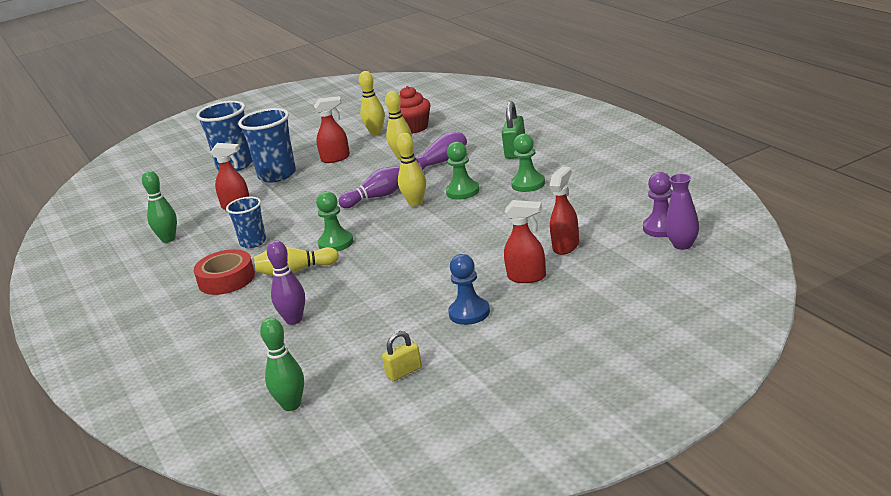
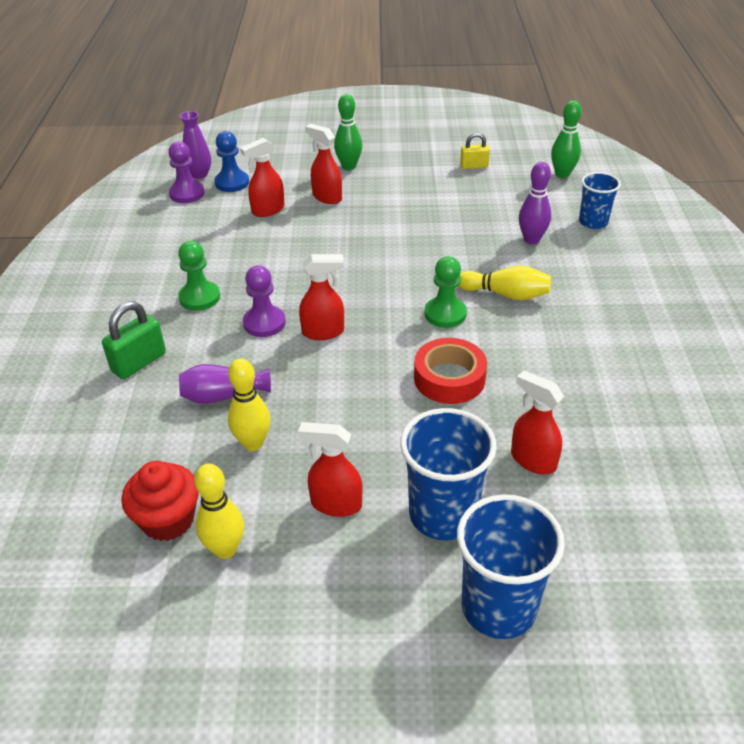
camera: 155 degrees left, 15 degrees up
green bowling pin [142,171,177,243] -> green bowling pin moved to [334,94,362,170]
red tape [194,249,255,295] -> red tape moved to [414,338,487,404]
blue cup [226,197,266,248] -> blue cup moved to [579,172,621,229]
purple bowling pin [338,166,400,208] -> none
yellow bowling pin [397,133,426,207] -> red spray bottle [299,254,344,340]
green pawn [446,142,479,200] -> purple pawn [243,265,286,337]
blue pawn [448,254,490,325] -> blue pawn moved to [214,131,249,192]

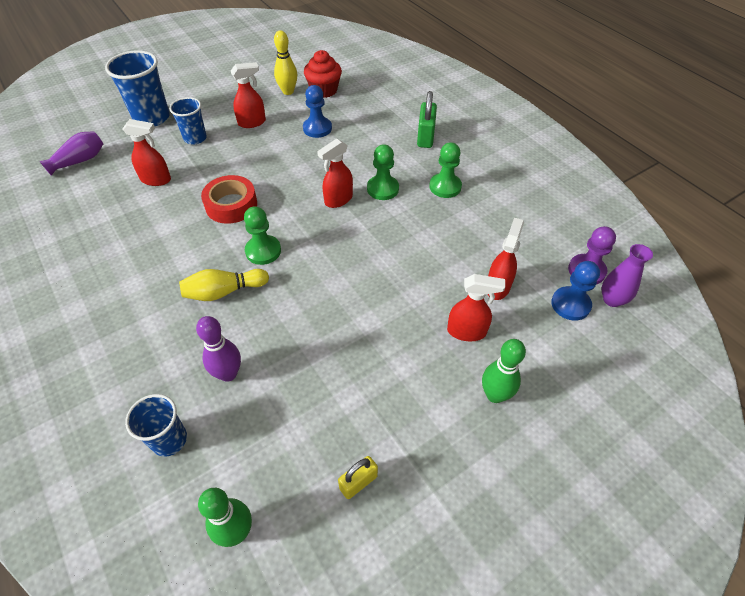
camera: 145 degrees right, 10 degrees up
purple vase [179,364,271,404] -> purple vase moved to [39,131,103,176]
yellow bowling pin [228,358,271,451] -> blue pawn [303,85,332,138]
purple pawn [243,265,286,337] -> green pawn [367,144,399,200]
blue cup [400,408,497,540] -> blue cup [169,97,207,145], size x0.61

